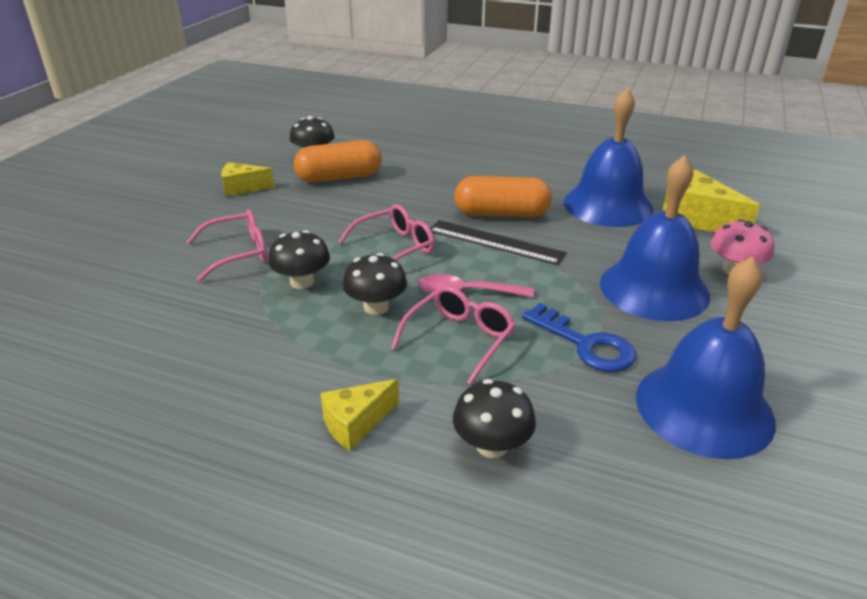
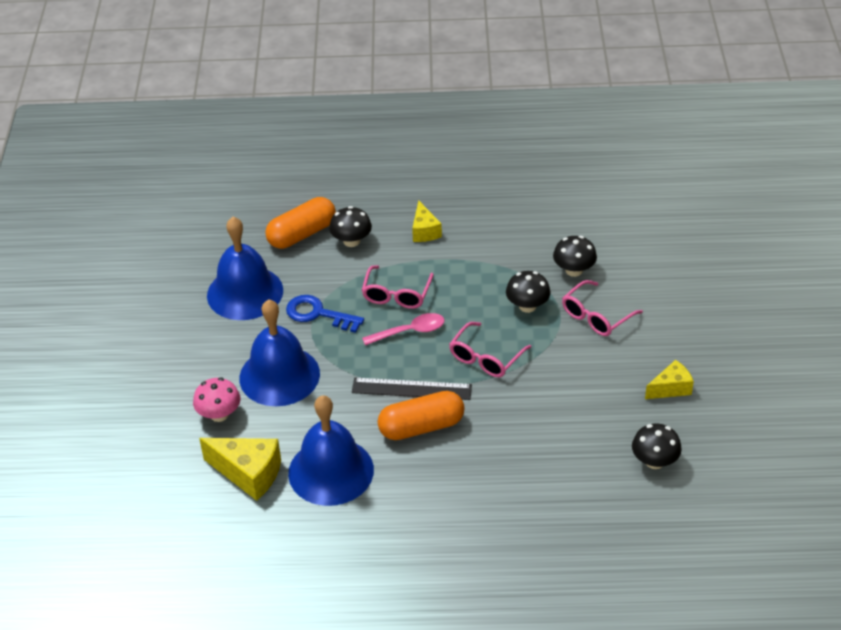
camera: 160 degrees right, 10 degrees up
orange capsule [294,140,382,182] -> orange capsule moved to [265,197,336,249]
yellow cheese [320,379,399,451] -> yellow cheese turned 135 degrees clockwise [412,200,442,242]
black mushroom [343,253,407,315] -> black mushroom moved to [553,236,597,277]

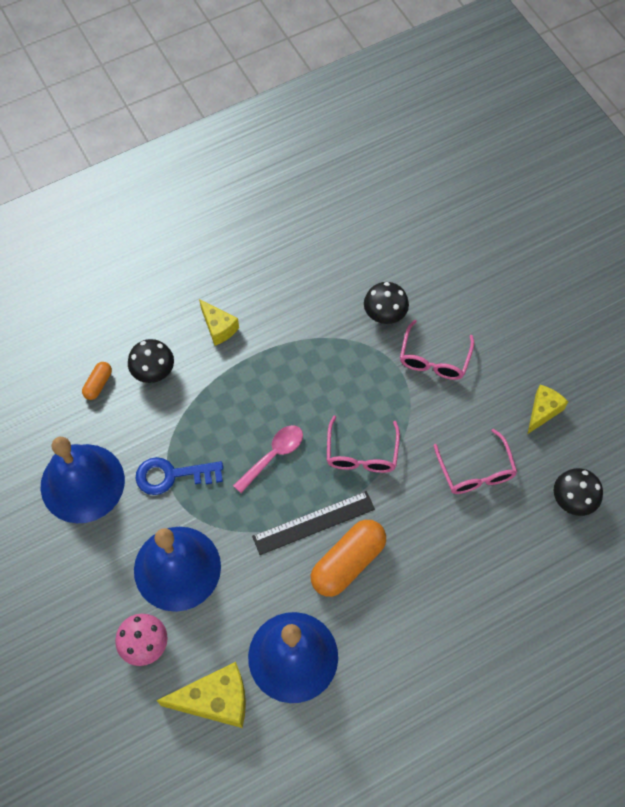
camera: 30 degrees left, 20 degrees up
orange capsule [265,197,336,249] -> orange capsule [82,362,112,400], size x0.50
pink glasses [362,265,434,309] -> pink glasses moved to [433,429,517,494]
black mushroom [506,271,551,313] -> none

